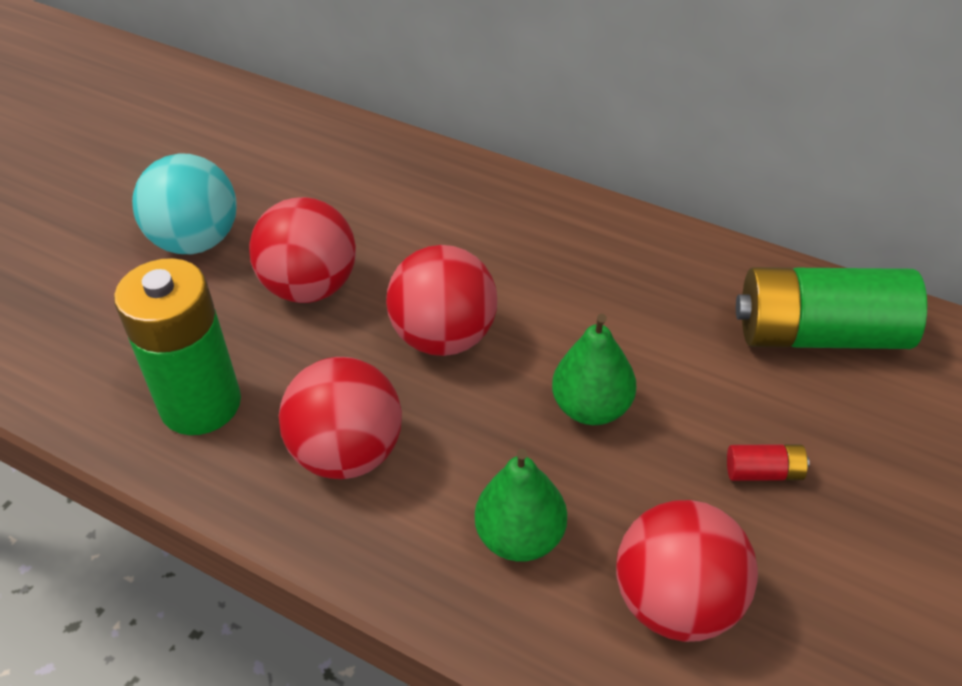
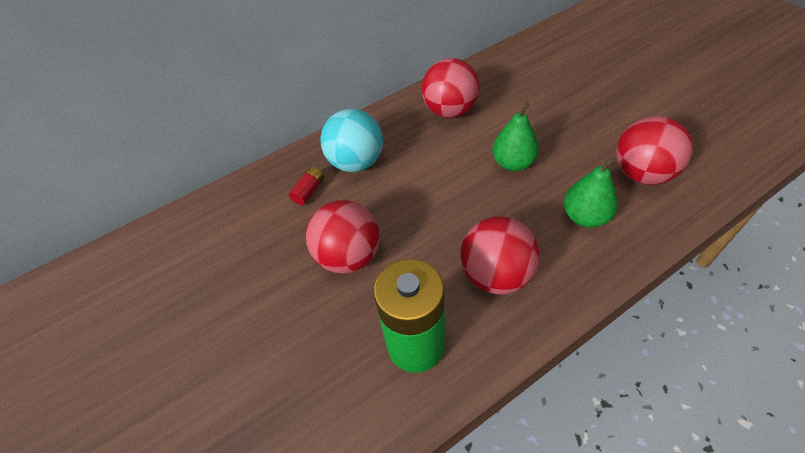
camera: 60 degrees left, 5 degrees up
turquoise ball [132,153,237,254] -> turquoise ball moved to [320,109,383,172]
red ball [386,245,497,356] -> red ball moved to [422,58,480,118]
red battery [727,444,810,481] -> red battery moved to [289,167,324,205]
green battery [736,267,927,349] -> none

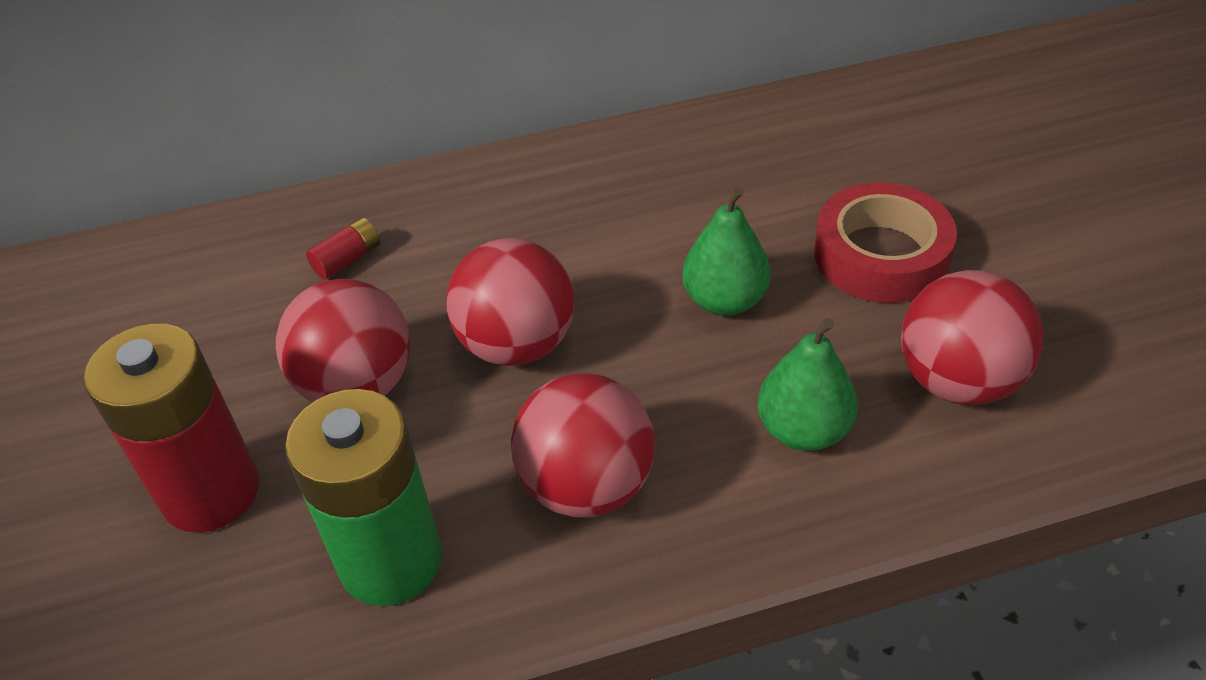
camera: 15 degrees right, 5 degrees down
turquoise ball [320,109,383,172] -> none
red ball [422,58,480,118] -> red ball moved to [447,238,575,366]
none -> red battery [84,323,259,532]
none -> red tape [814,182,957,303]

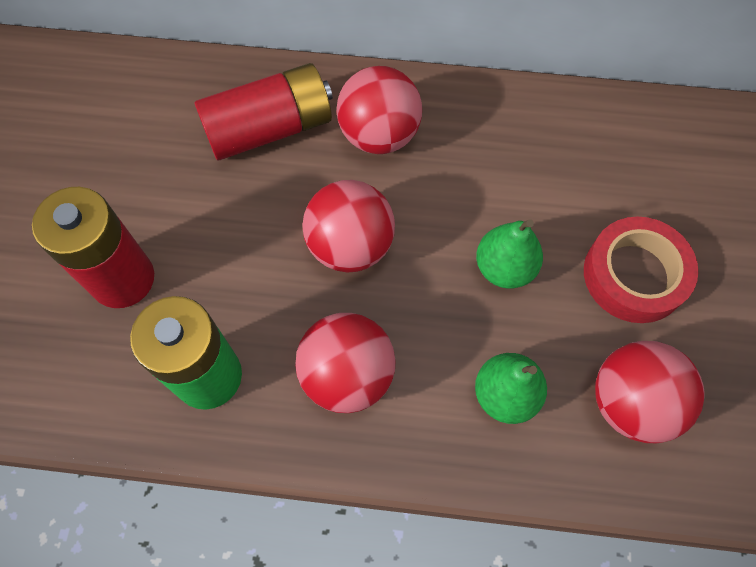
camera: 20 degrees right, 20 degrees up
red ball [276,279,410,402] -> red ball moved to [337,66,422,154]
red battery [306,217,381,279] -> red battery [195,63,333,160], size x2.47

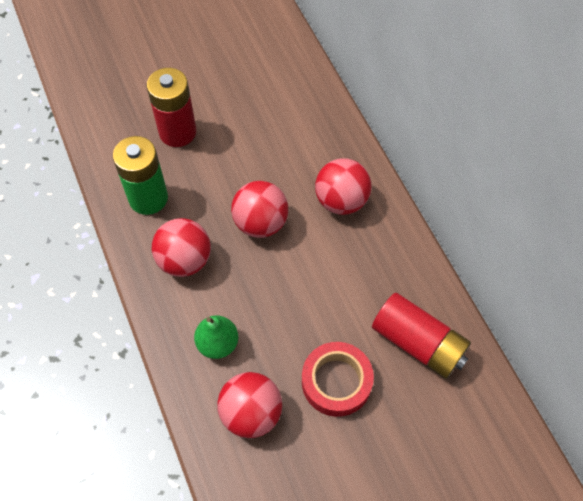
camera: 60 degrees right, 5 degrees down
red battery [195,63,333,160] -> red battery moved to [372,293,471,379]
green pear [476,219,543,289] -> none

